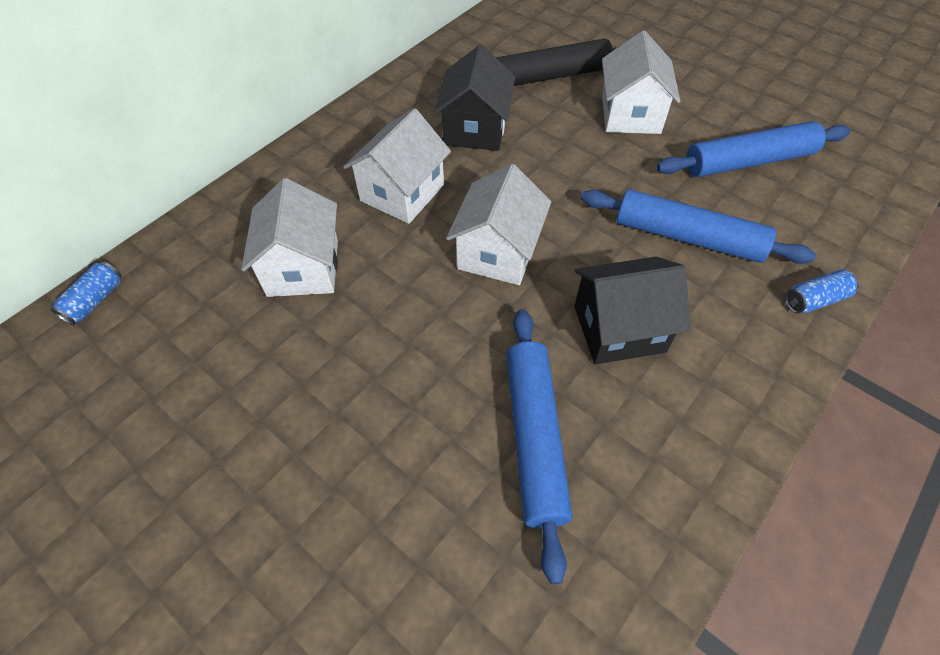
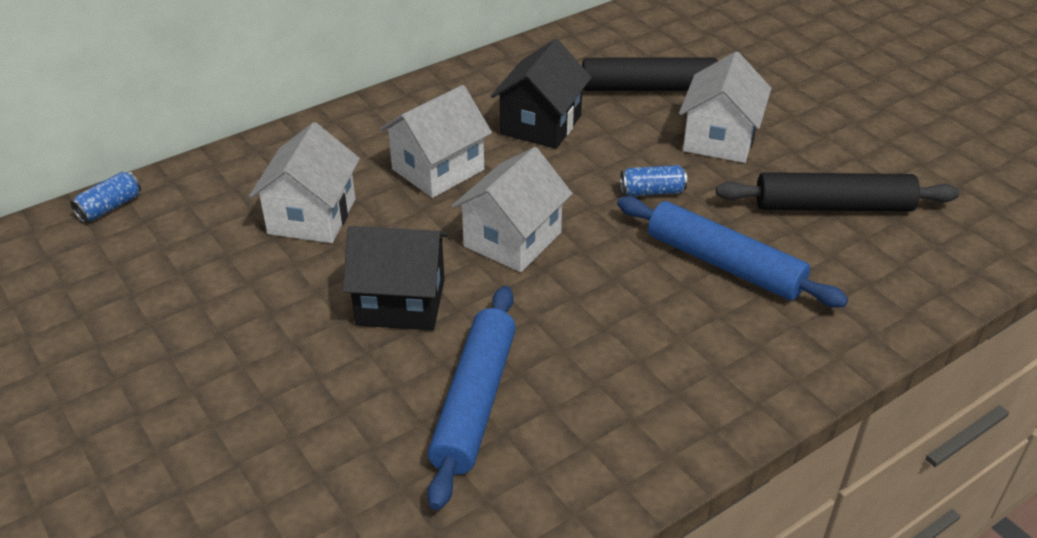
camera: 15 degrees right, 15 degrees down
black house [574,257,691,365] -> black house moved to [342,226,448,331]
blue rolling pin [656,121,850,177] -> black rolling pin [716,172,959,212]
blue can [785,270,859,313] -> blue can moved to [620,165,687,196]

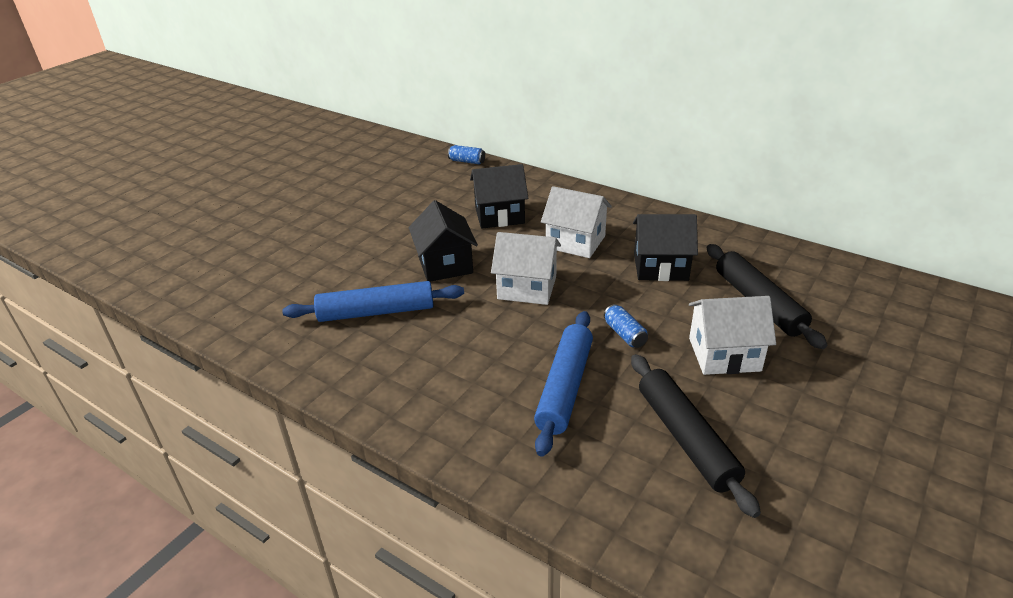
camera: 70 degrees right, 5 degrees down
white house [249,122,360,243] -> black house [470,164,528,229]

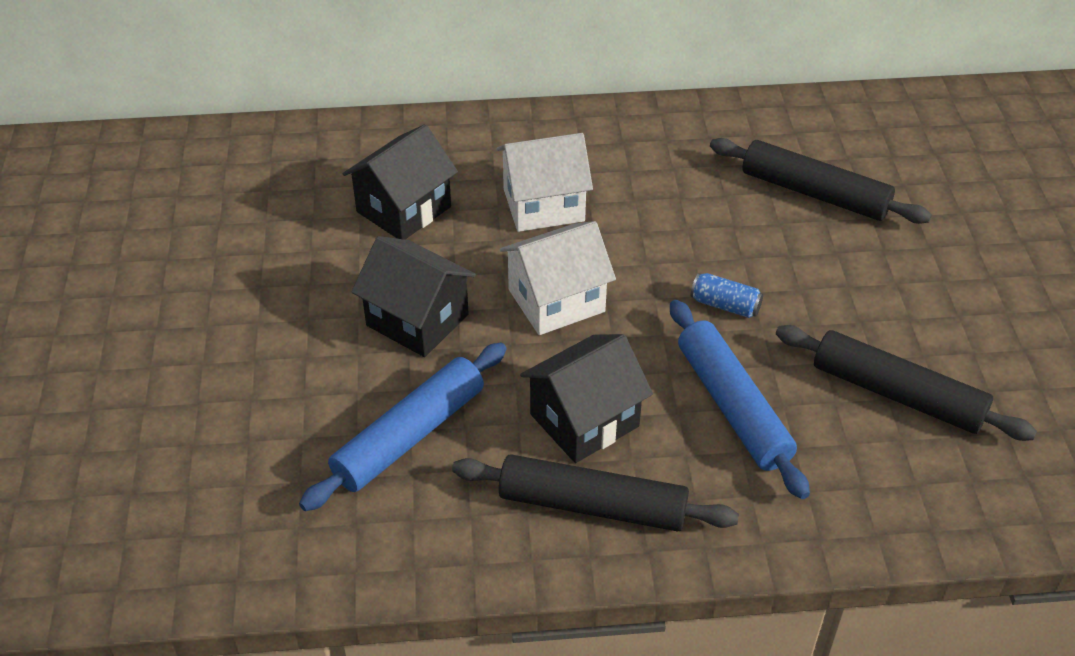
camera: 40 degrees left, 10 degrees up
blue can [448,145,485,164] -> none
black house [633,214,698,281] -> black house moved to [520,334,653,463]
white house [689,296,776,375] -> none
none -> black rolling pin [452,454,739,532]

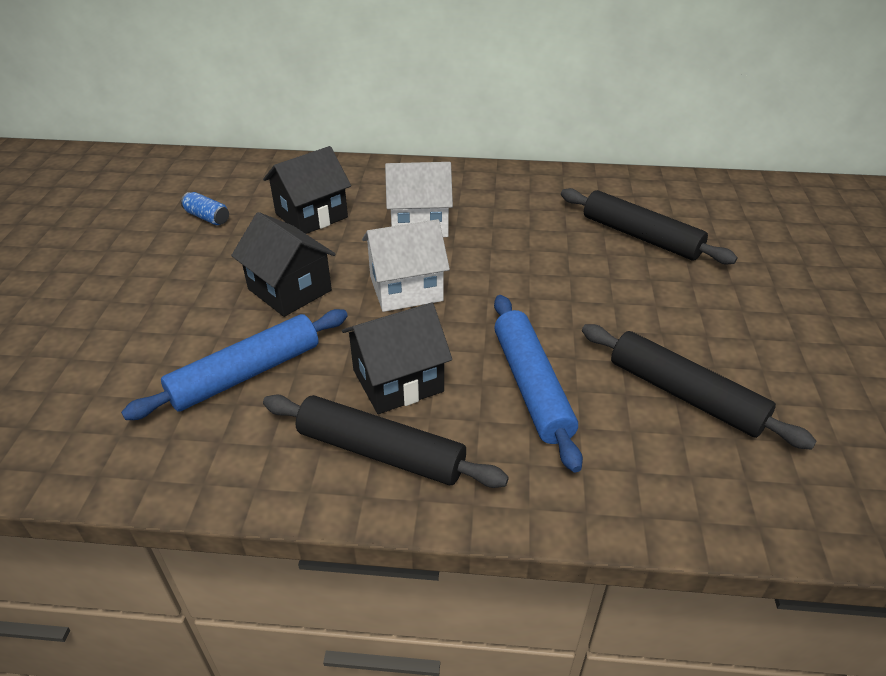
camera: 10 degrees right, 5 degrees down
blue can [691,273,763,318] -> blue can moved to [181,192,229,225]

